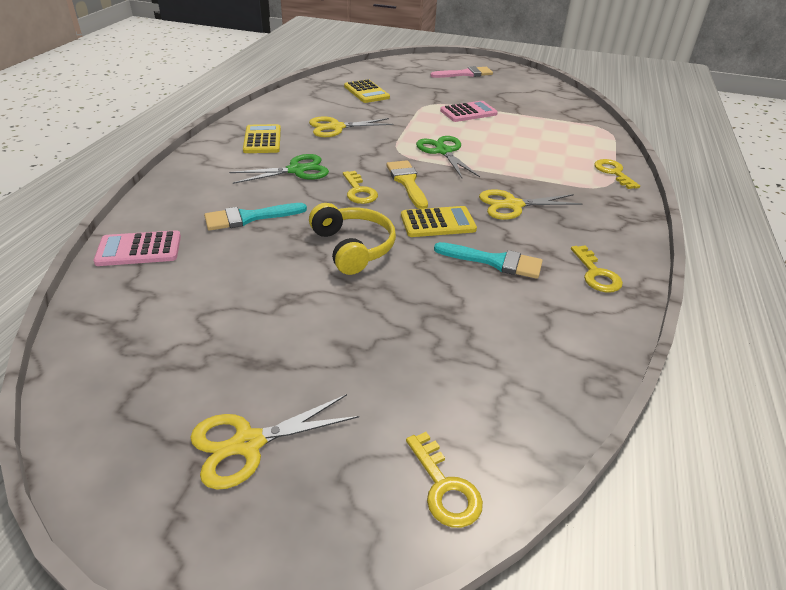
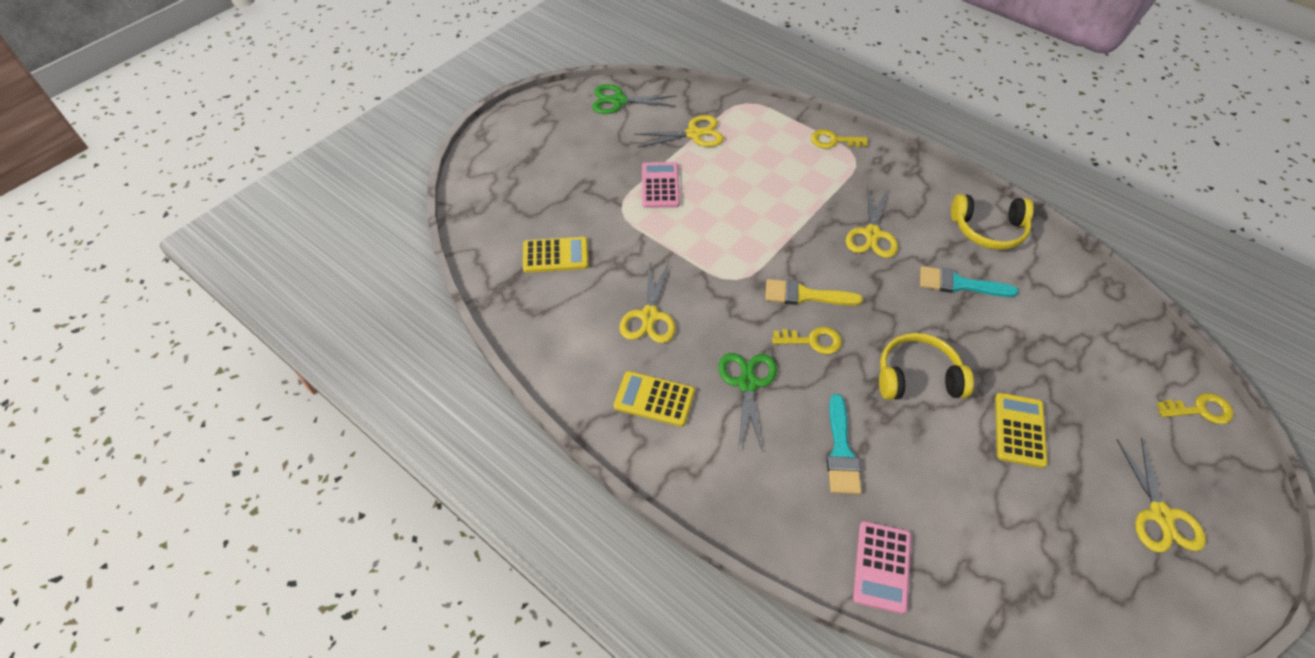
camera: 65 degrees left, 15 degrees up
yellow calculator [401,206,477,237] -> yellow calculator moved to [995,393,1048,468]
green scissors [416,136,480,178] -> green scissors moved to [592,84,676,114]
pink brush [430,66,493,78] -> none
turquoise brush [434,242,543,279] -> turquoise brush turned 120 degrees counterclockwise [920,266,1018,297]
yellow key [571,246,623,293] -> yellow headphones [951,194,1034,250]
none -> yellow scissors [634,115,724,147]

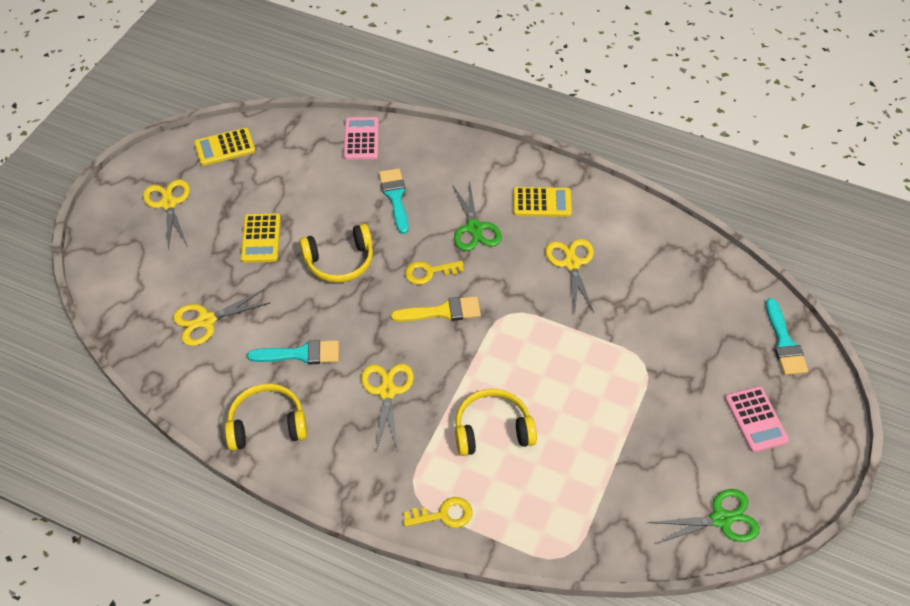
camera: 165 degrees right, 0 degrees up
yellow calculator [523,237,589,273] -> yellow calculator moved to [194,128,255,166]
yellow scissors [634,115,724,147] -> yellow scissors moved to [173,289,271,346]
pink calculator [642,162,680,208] -> pink calculator moved to [725,386,789,452]
yellow key [1157,393,1234,424] -> none
none -> yellow headphones [455,389,537,456]
none -> turquoise brush [766,298,808,375]

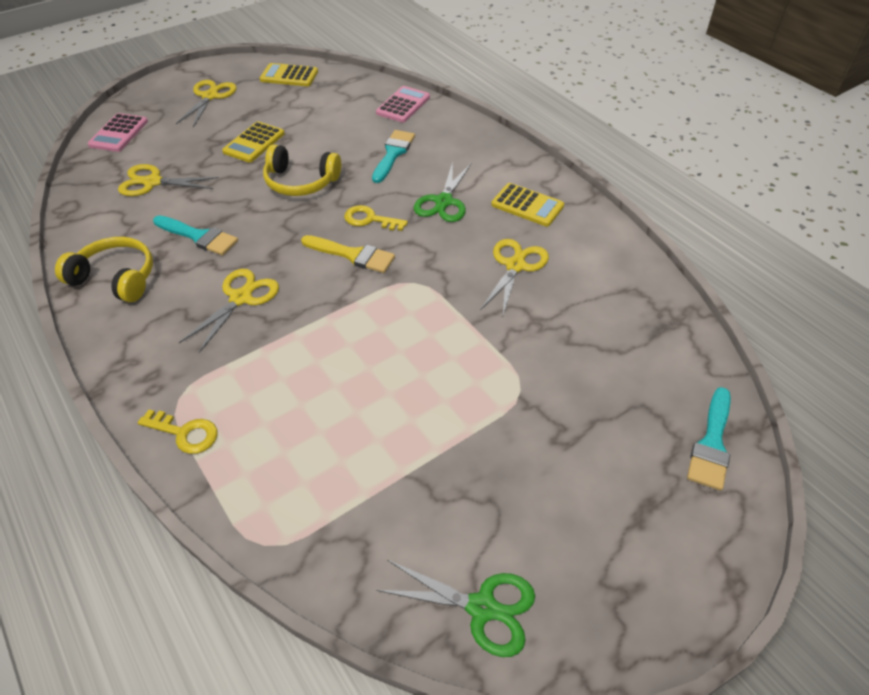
camera: 30 degrees right, 5 degrees down
yellow headphones [455,389,537,456] -> none
pink calculator [725,386,789,452] -> pink calculator moved to [88,113,148,152]

